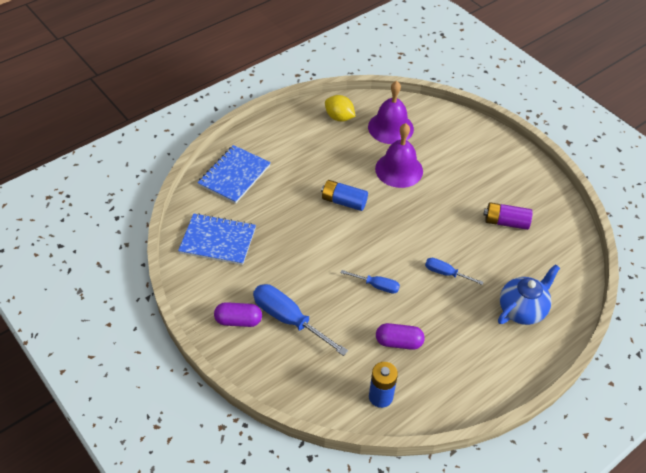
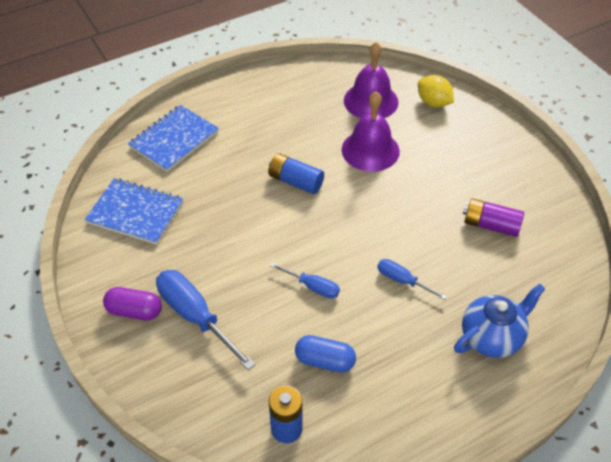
camera: 10 degrees right, 0 degrees up
yellow lemon [325,95,355,122] -> yellow lemon moved to [418,75,454,107]
purple capsule [376,323,425,350] -> blue capsule [295,335,356,373]

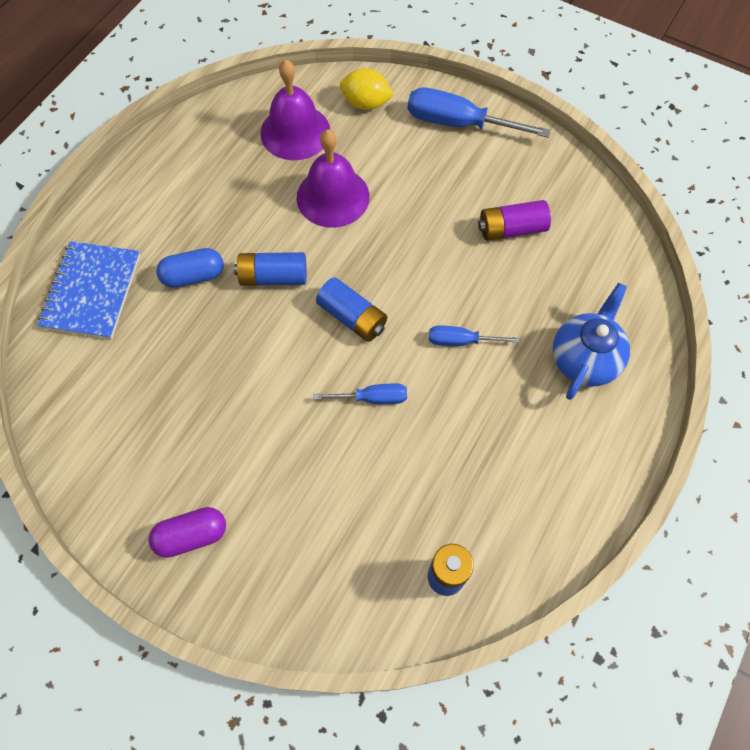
camera: 30 degrees left, 15 degrees up
blue notebook [84,178,183,245] -> none
blue screwdriver [156,270,256,370] -> blue screwdriver moved to [407,87,551,138]
blue capsule [295,335,356,373] -> blue capsule moved to [156,248,224,288]
none -> blue battery [316,277,387,342]

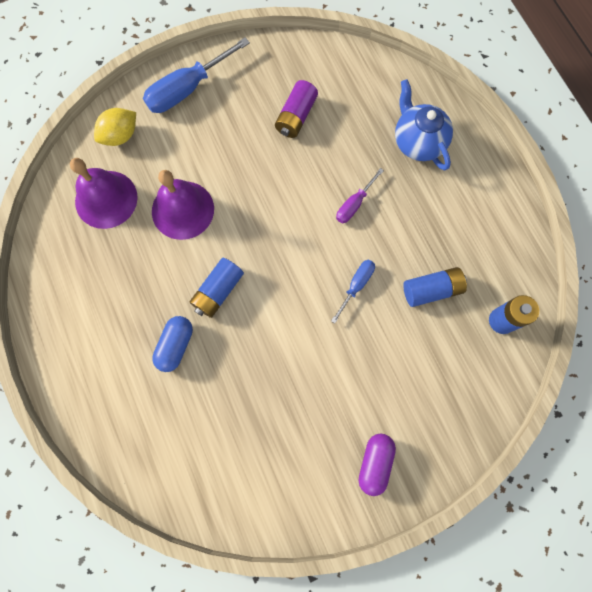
camera: 55 degrees left, 10 degrees up
blue notebook [37,241,140,339] -> none
blue battery [316,277,387,342] -> blue battery moved to [403,267,467,307]
blue screwdriver [429,326,520,346] -> purple screwdriver [336,168,384,223]

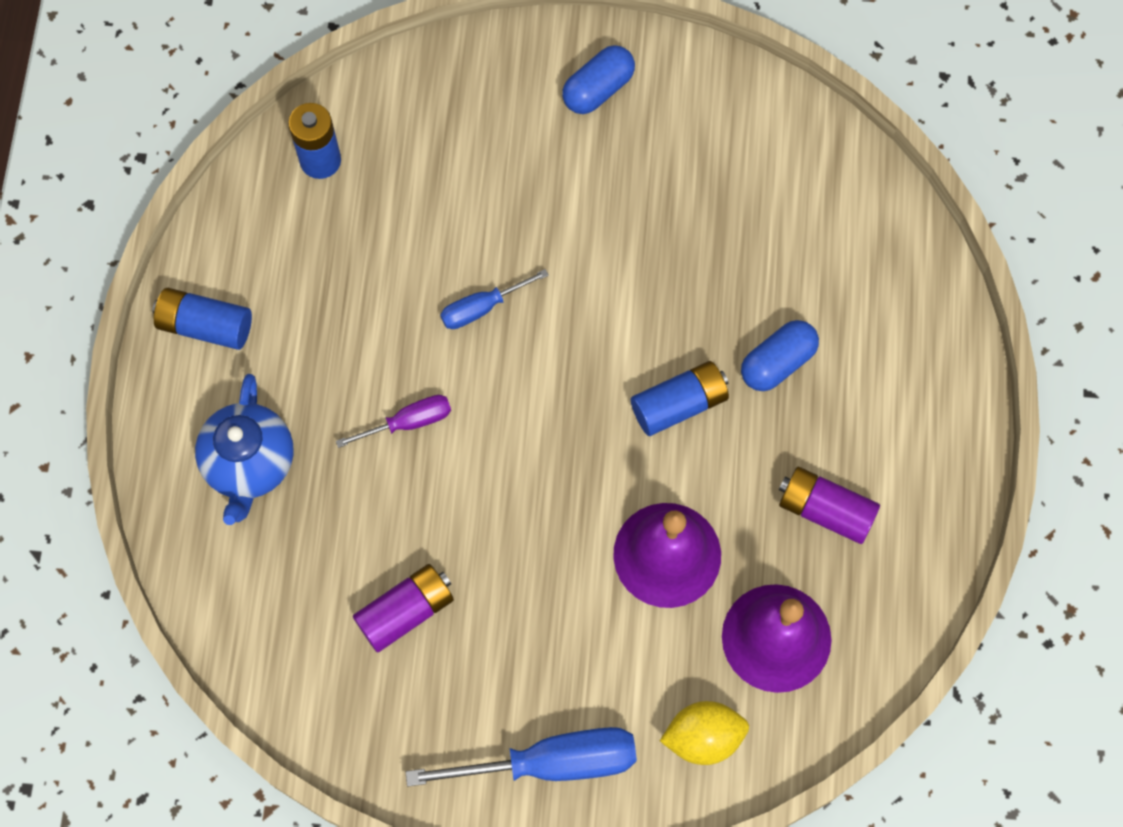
camera: 150 degrees left, 5 degrees down
purple capsule [359,434,396,496] -> blue capsule [562,45,635,114]
blue battery [403,267,467,307] -> blue battery moved to [152,288,252,350]
none -> purple battery [779,467,880,544]

